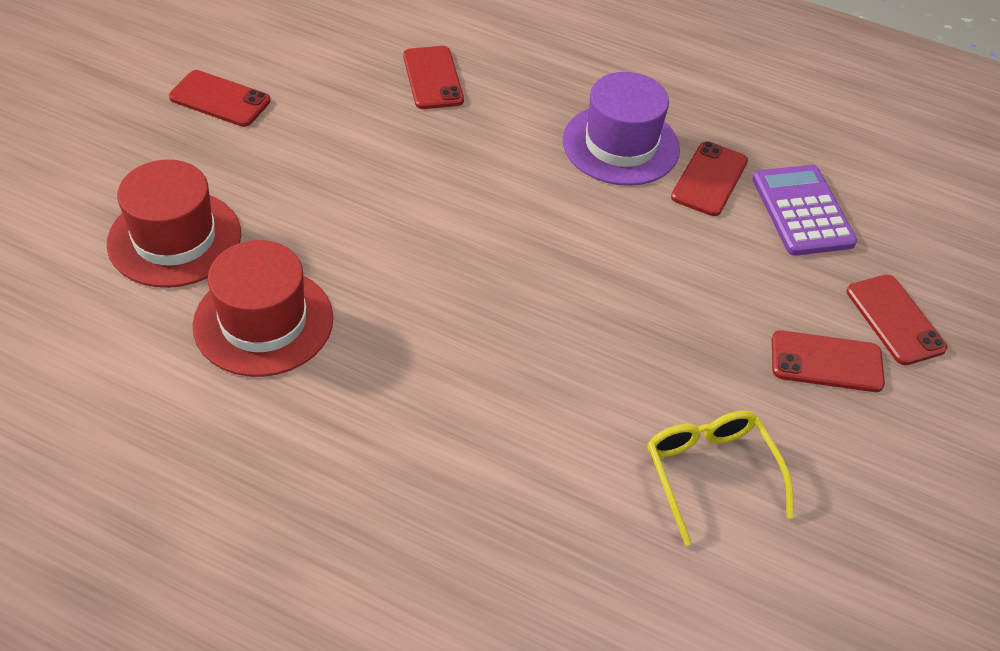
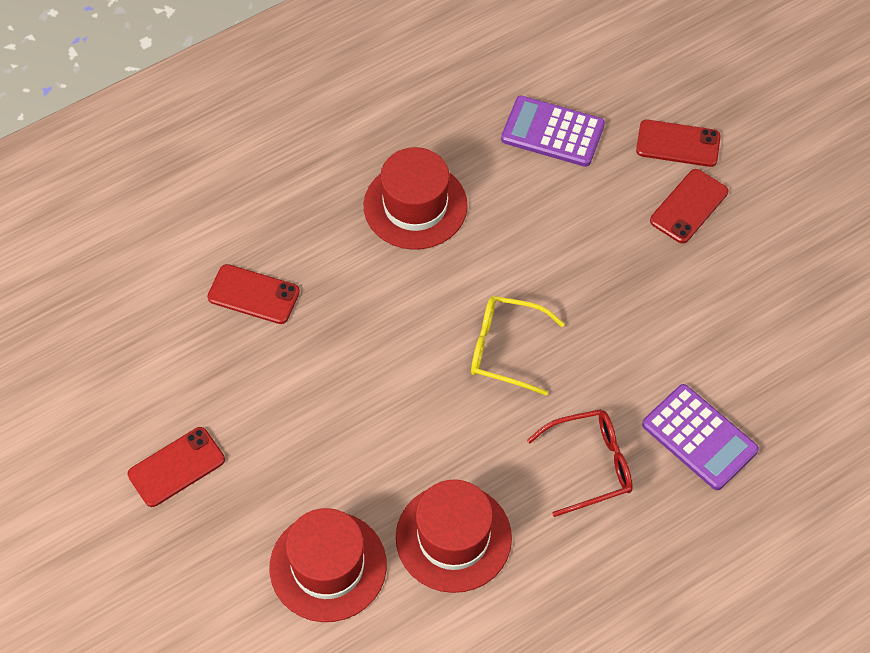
camera: 55 degrees left, 10 degrees up
purple hat [563,72,680,186] -> red hat [364,147,468,250]
yellow glasses [647,411,794,546] -> yellow glasses moved to [471,296,565,396]
red phone [671,141,748,216] -> none
none -> red glasses [527,409,633,517]
none -> purple calculator [642,384,759,490]

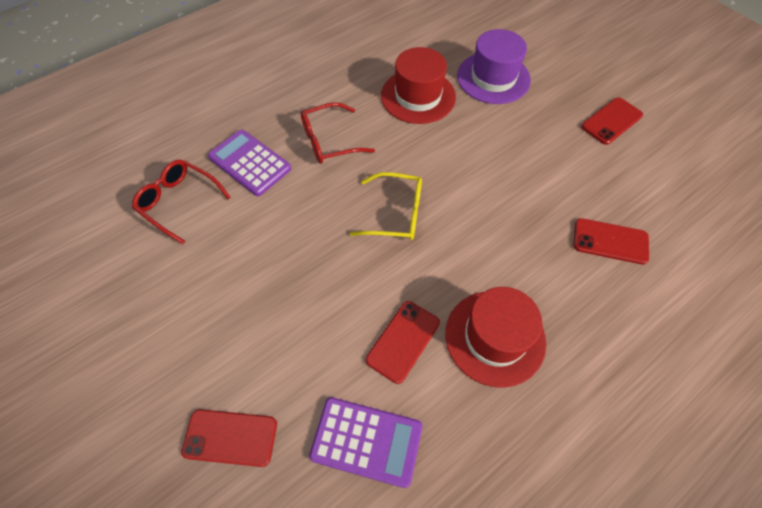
camera: 175 degrees right, 0 degrees up
red hat [270,508,387,622] -> purple hat [457,29,531,104]
red phone [650,169,728,243] -> red phone moved to [366,301,440,384]
none -> red glasses [132,160,231,244]

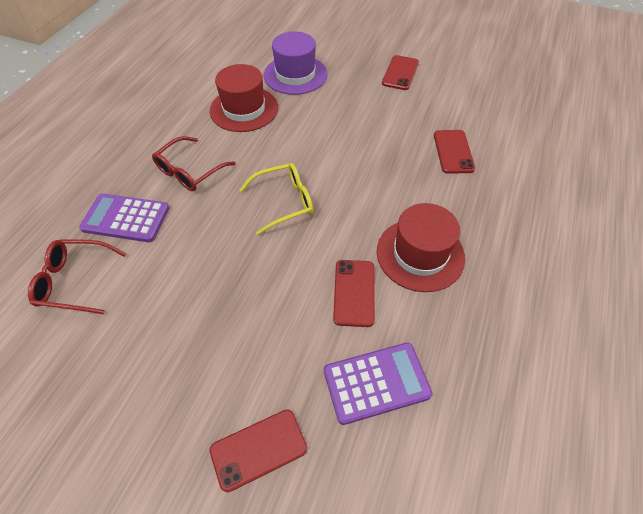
camera: 30 degrees left, 5 degrees down
red phone [573,218,649,265] -> red phone turned 75 degrees counterclockwise [434,130,475,174]

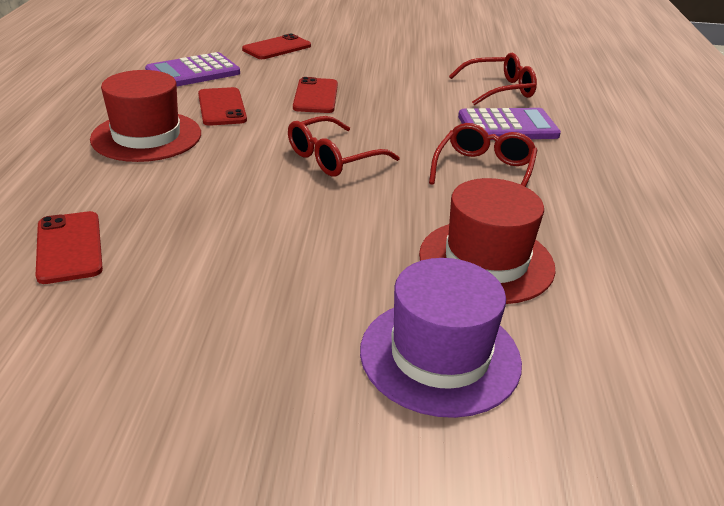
camera: 160 degrees right, 20 degrees down
yellow glasses [239,163,313,235] -> red glasses [288,116,400,177]
red phone [382,55,419,90] -> red phone moved to [293,77,338,113]

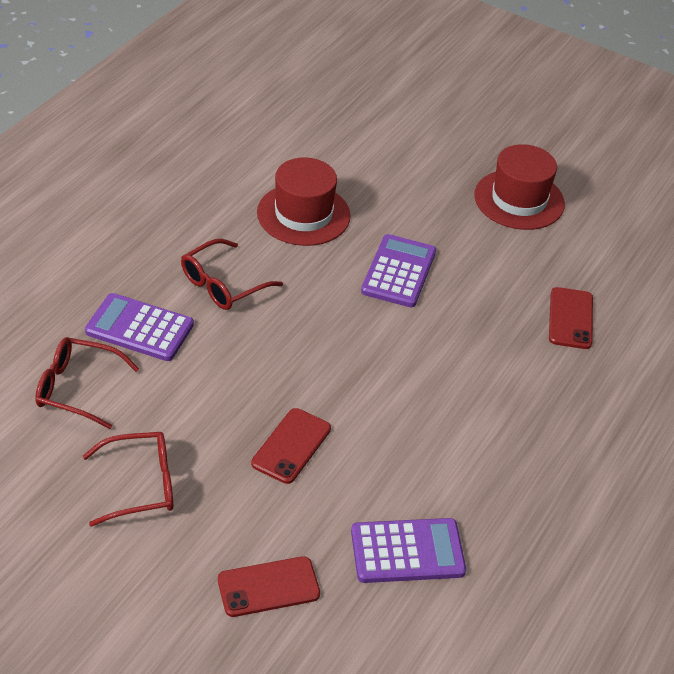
camera: 155 degrees left, 10 degrees up
red hat [90,70,201,162] -> red hat moved to [474,144,565,230]
red phone [198,87,247,126] -> none
red glasses [288,116,400,177] -> red glasses moved to [83,432,173,526]
purple hat [360,258,522,418] -> none
none -> purple calculator [361,234,436,307]

